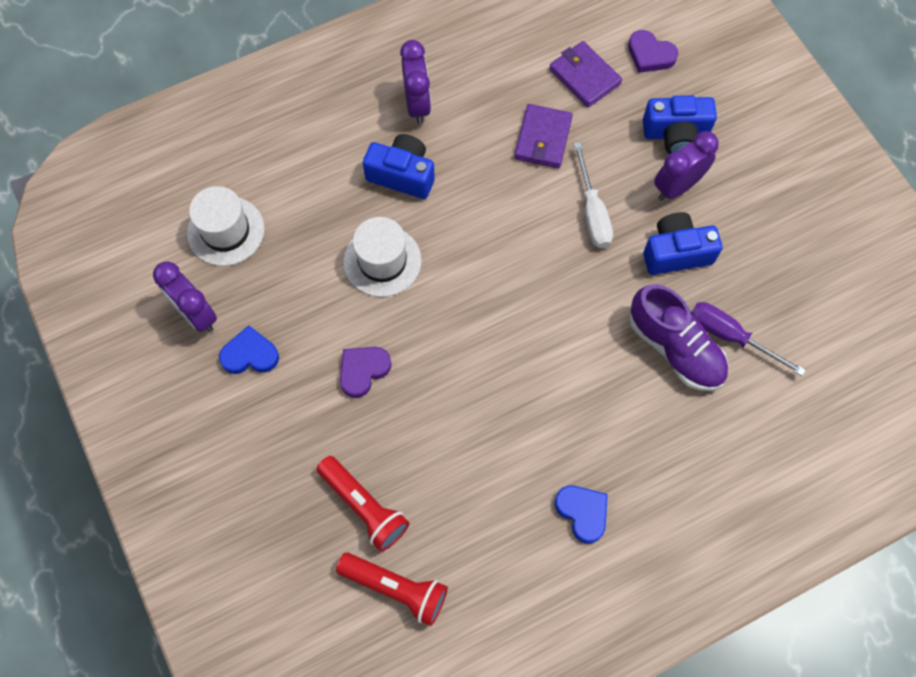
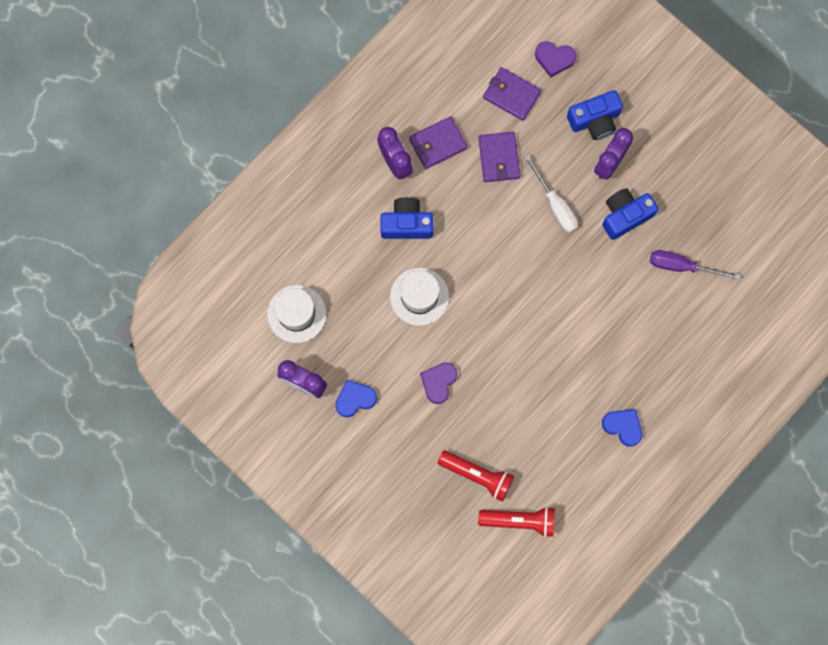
camera: 20 degrees left, 10 degrees up
purple shoe [629,284,728,391] -> none
none -> purple wallet [409,116,467,169]

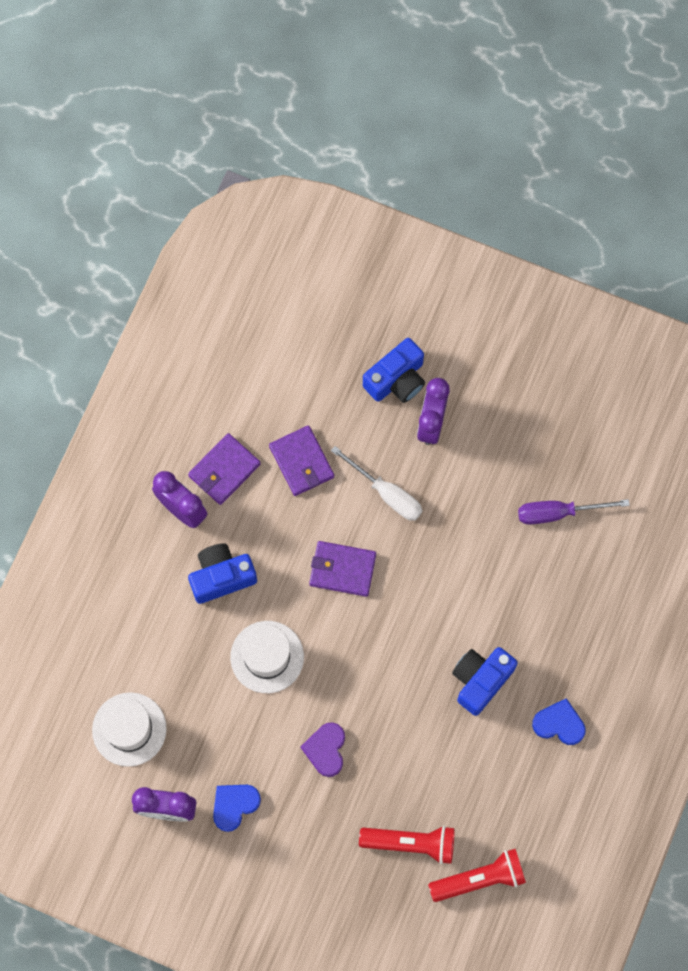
camera: 20 degrees left, 5 degrees down
purple wallet [483,67,541,121] -> purple wallet moved to [309,541,376,597]
purple heart [535,41,576,77] -> none
blue camera [602,188,658,240] -> blue camera moved to [452,647,518,716]

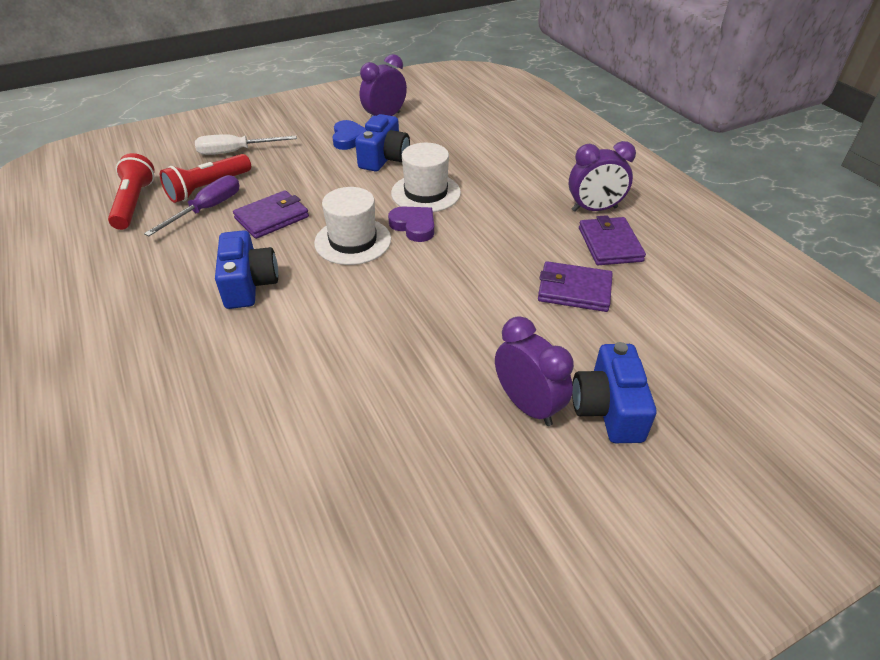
camera: 130 degrees right, 30 degrees down
white hat [92,692,167,767] -> white hat moved to [314,187,391,265]
blue camera [188,543,257,604] -> blue camera moved to [355,114,410,172]
purple heart [301,722,345,777] -> purple heart moved to [388,206,434,242]
purple wallet [309,541,376,597] -> purple wallet moved to [233,190,309,239]
white screwdriver [331,446,423,521] -> white screwdriver moved to [195,134,297,155]
red flashlight [428,849,526,902] -> red flashlight turned 150 degrees clockwise [108,153,155,230]
purple screwdriver [518,499,630,525] -> purple screwdriver moved to [144,175,240,236]
blue heart [532,698,586,745] -> none

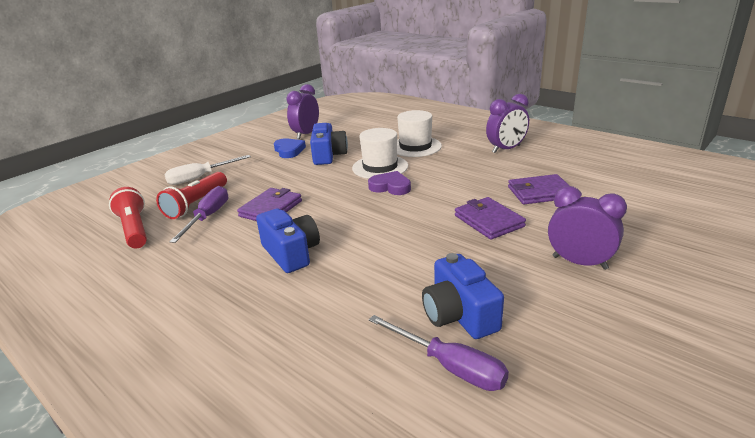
camera: 20 degrees left, 15 degrees down
white hat [314,187,391,265] -> white hat moved to [397,110,442,157]
blue camera [572,342,656,443] -> blue camera moved to [422,253,504,339]
purple wallet [579,215,646,265] -> purple wallet moved to [455,197,526,240]
none -> purple screwdriver [369,315,509,391]

